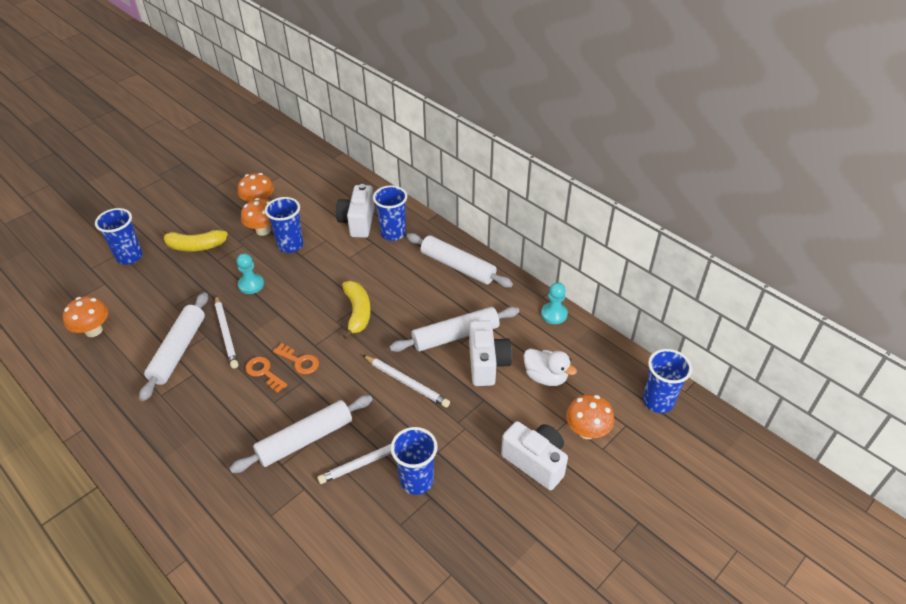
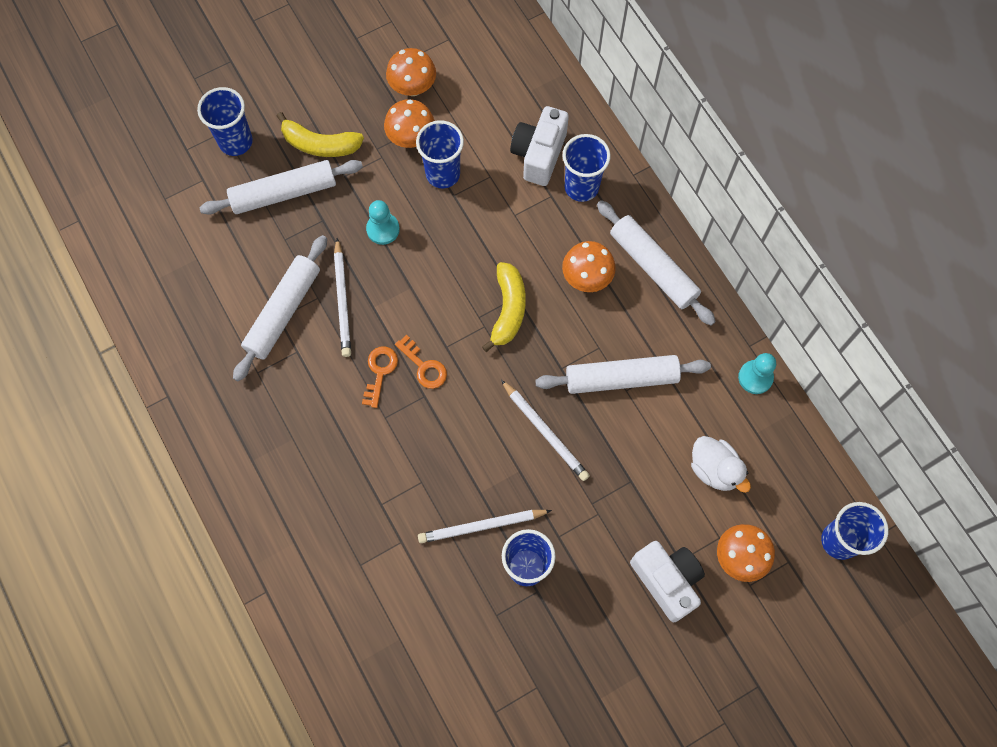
camera: 15 degrees right, 25 degrees up
orange mushroom [63,296,108,337] -> orange mushroom moved to [562,241,616,292]
white rolling pin [230,395,373,473] -> white rolling pin moved to [200,160,363,215]
orange key [246,357,287,393] -> orange key turned 45 degrees clockwise [362,346,398,408]
white camera [469,320,512,386] -> none

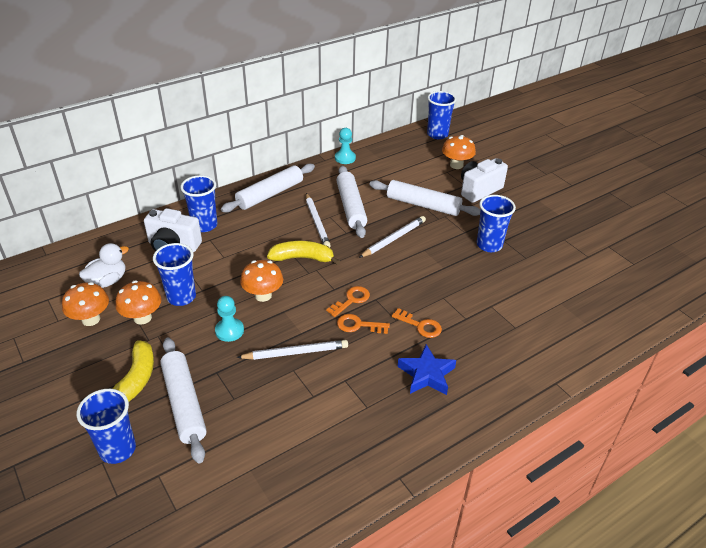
camera: 95 degrees left, 30 degrees down
white rolling pin [233,235,327,382] -> white rolling pin moved to [369,180,480,216]
white pencil [418,510,552,543] -> white pencil moved to [306,193,331,247]
orange mushroom [562,241,616,292] -> orange mushroom moved to [240,260,283,302]
white duck [691,436,751,493] -> white duck moved to [79,243,129,288]
none -> orange key [392,308,442,338]
none -> blue star [398,344,456,395]

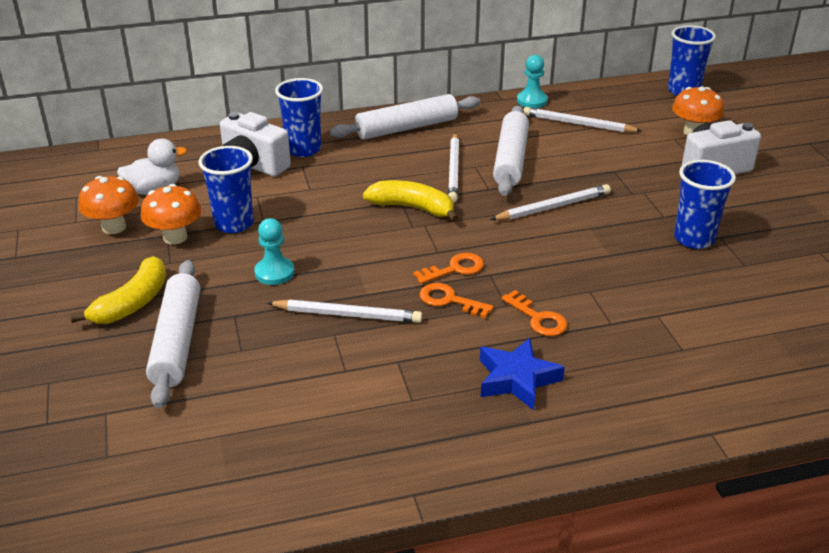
camera: 20 degrees right, 5 degrees down
blue cup [77,389,136,464] -> none
orange mushroom [240,260,283,302] -> none
white rolling pin [369,180,480,216] -> none
none -> white pencil [523,107,642,133]

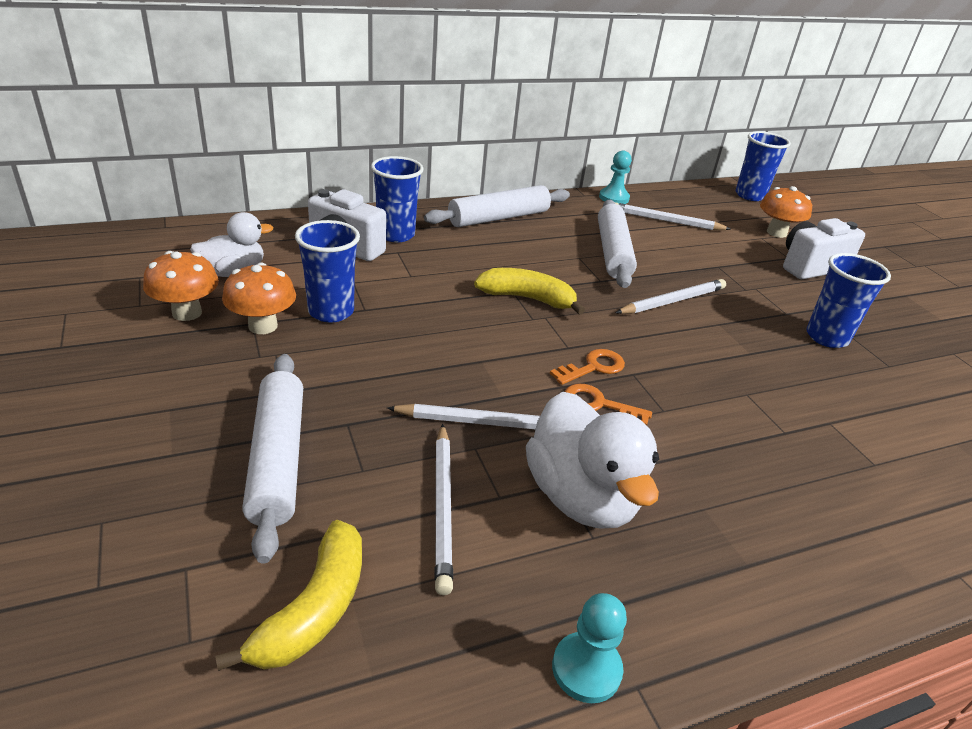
camera: 10 degrees left, 0 degrees up
yellow banana [70,256,166,324] -> yellow banana moved to [215,520,362,671]
turquoise pawn [254,218,295,285] -> turquoise pawn moved to [552,593,627,703]
white pencil [448,133,459,202] -> white pencil moved to [434,424,453,595]
blue star [480,338,565,410] -> none
orange key [501,290,568,336] -> none
none -> white duck [526,391,659,529]

